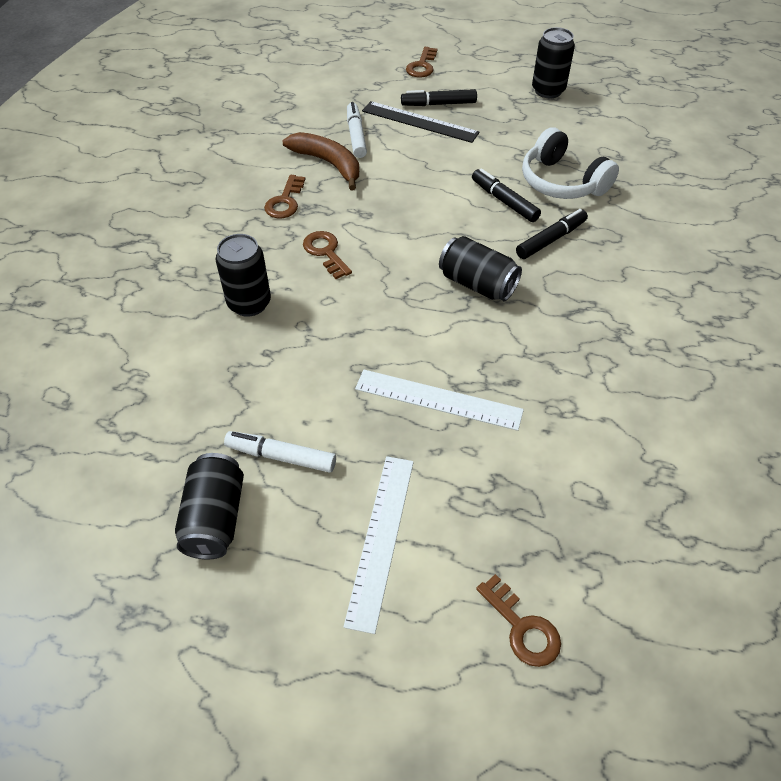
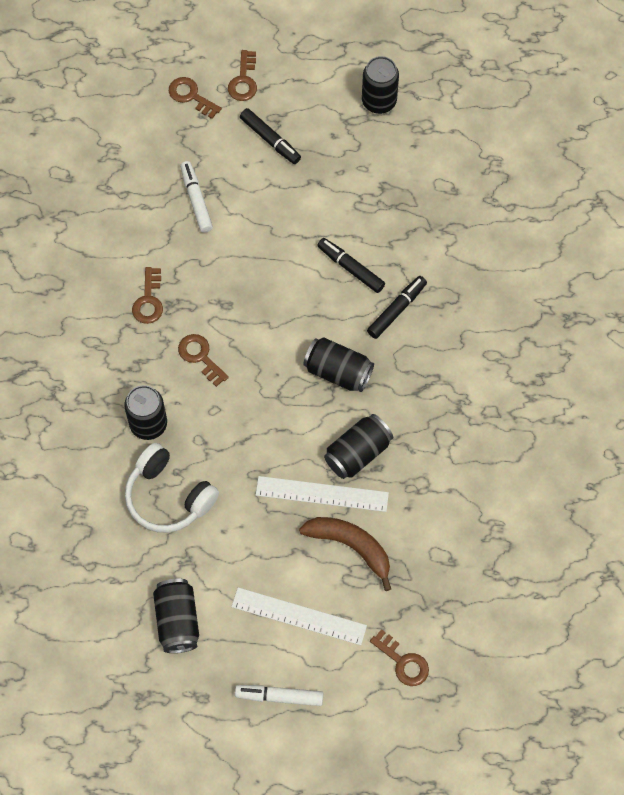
camera: 10 degrees left, 15 degrees up
white marker [224,431,336,473] -> white marker moved to [235,685,323,706]
brown banana [283,132,359,190] -> brown banana moved to [299,517,391,591]
white ruler [343,456,414,634] -> white ruler turned 75 degrees counterclockwise [231,587,367,645]
black ruler [362,101,480,143] -> none
black marker [401,89,477,106] -> black marker turned 120 degrees counterclockwise [240,108,301,164]
white headphones [522,127,619,199] -> white headphones moved to [125,443,219,533]
none -> brown key [169,77,222,119]
none -> black can [324,414,393,479]

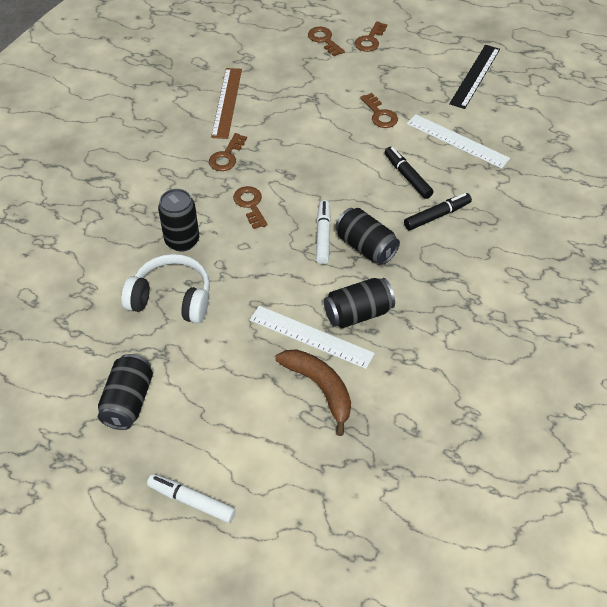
camera: 20 degrees right, 15 degrees down
white headphones [125,443,219,533] -> white headphones turned 135 degrees clockwise [121,254,210,324]
white marker [180,161,213,233] -> white marker moved to [316,200,331,264]
white ruler [231,587,367,645] -> white ruler moved to [407,114,510,169]
black marker [240,108,301,164] -> none
black can [362,56,399,114] -> black ruler [449,45,500,109]
brown key [370,629,429,686] -> brown key moved to [360,93,398,128]
none -> brown ruler [211,68,242,139]

